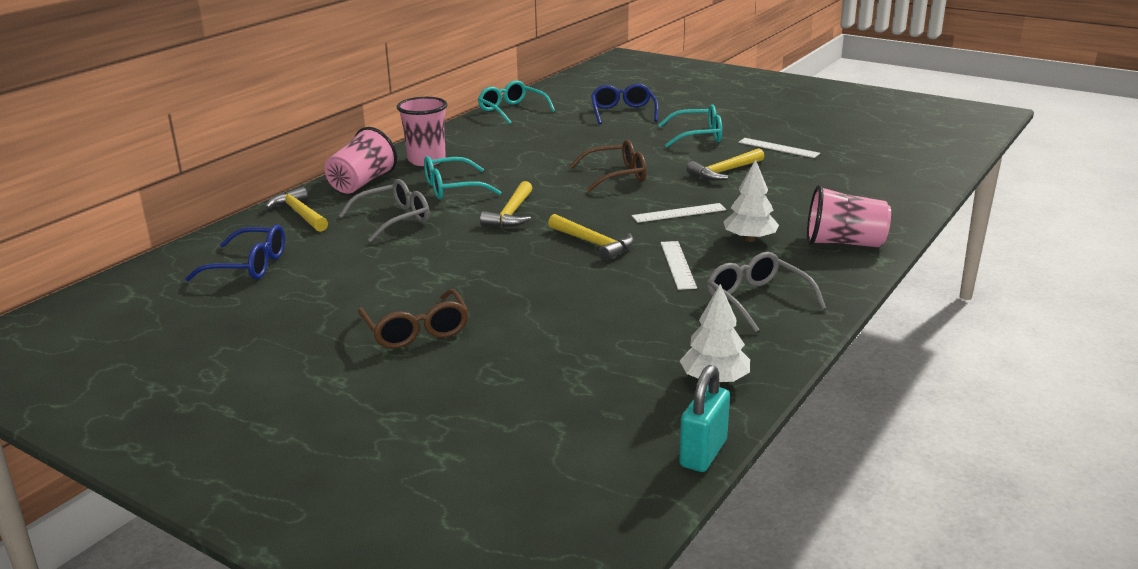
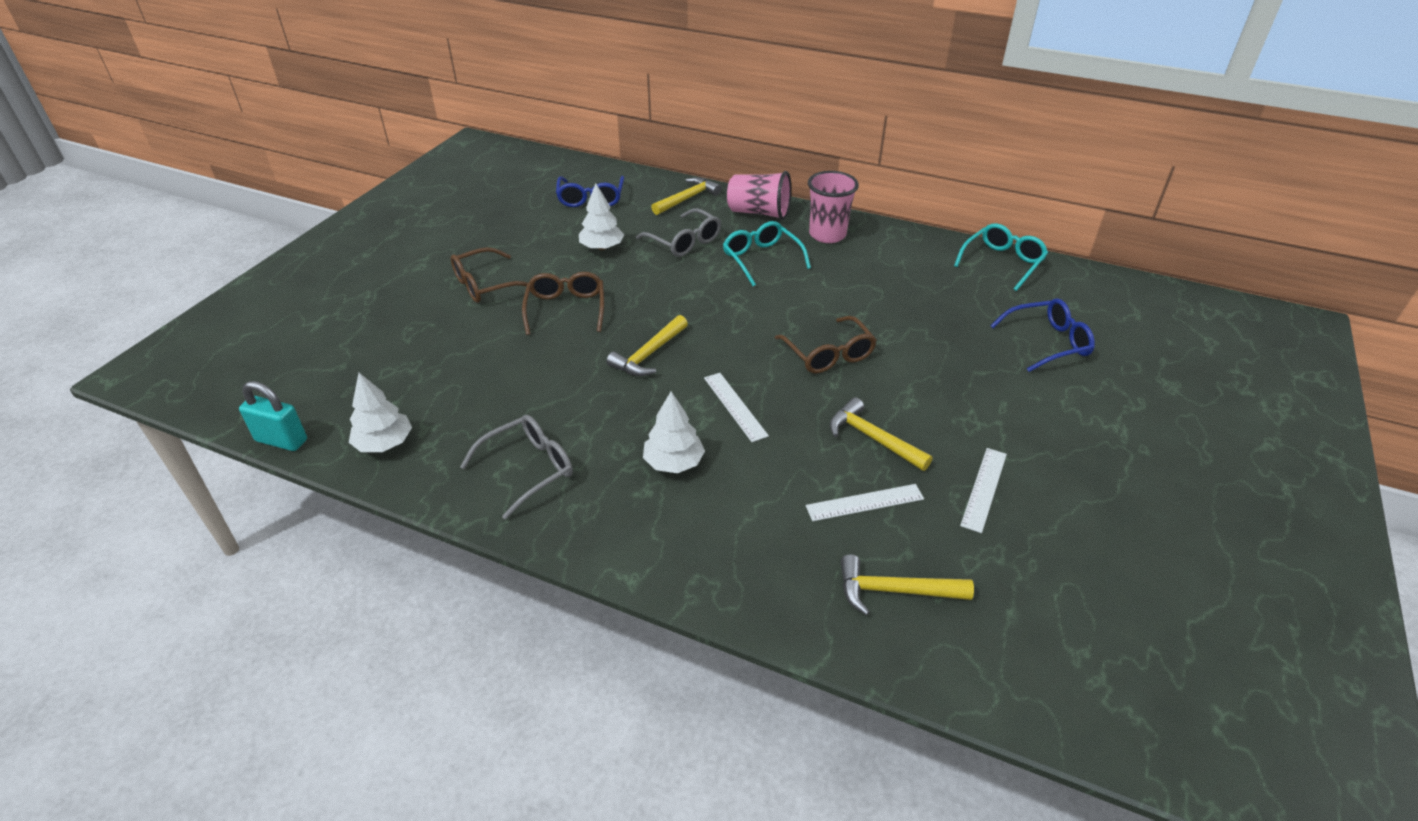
camera: 80 degrees right, 15 degrees up
yellow hammer [480,181,532,227] -> yellow hammer moved to [841,555,974,616]
turquoise glasses [658,104,722,147] -> none
white ruler [660,241,697,290] -> white ruler moved to [806,484,924,521]
pink cup [807,185,891,247] -> none
none -> brown glasses [522,272,604,335]
none -> white tree [579,183,624,250]

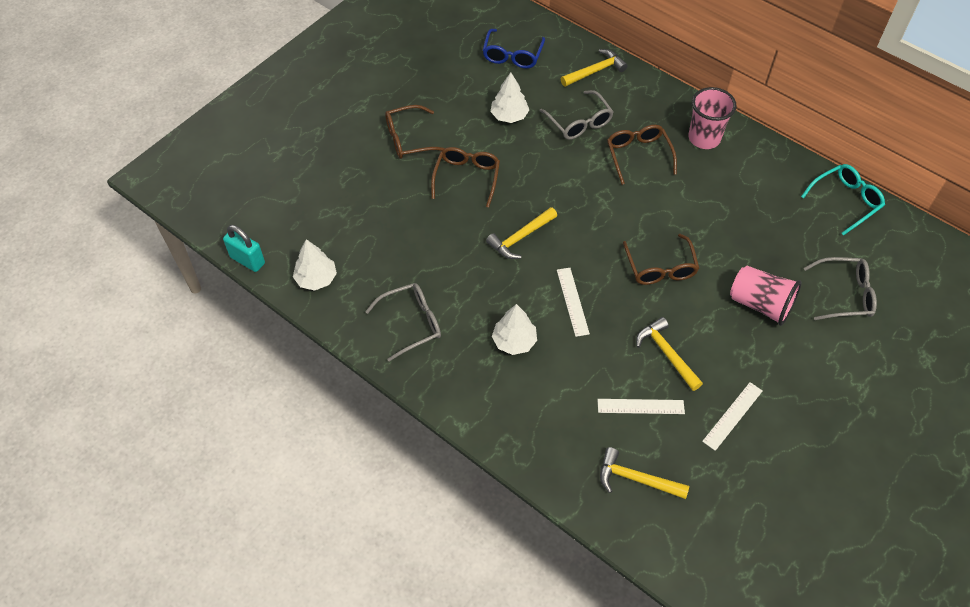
camera: 15 degrees right, 15 degrees up
turquoise glasses [723,221,811,286] -> brown glasses [607,125,677,185]
pink cup [727,171,791,220] -> pink cup moved to [730,266,801,326]
blue glasses [990,298,1095,372] -> grey glasses [804,257,877,320]

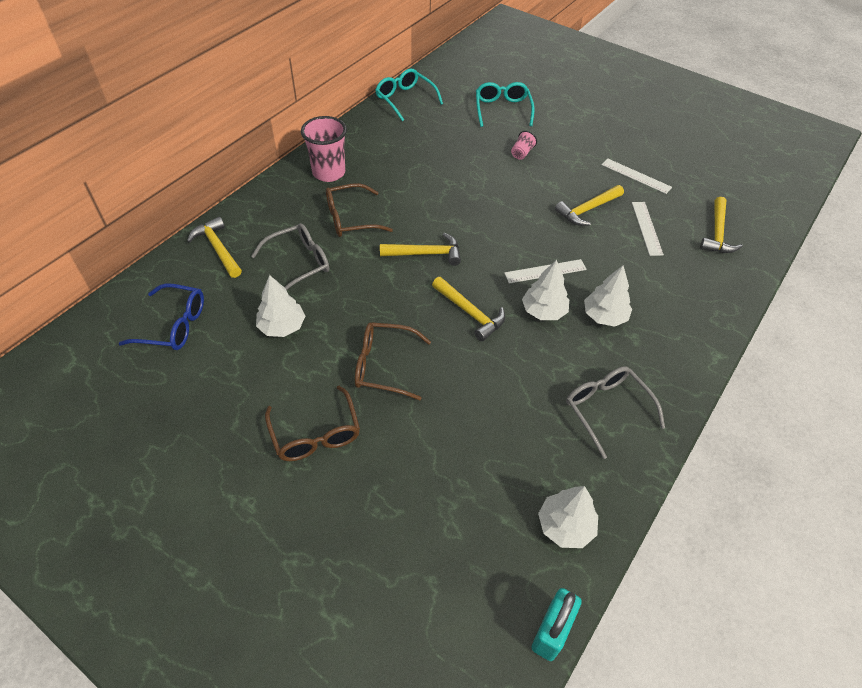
camera: 95 degrees left, 5 degrees down
brown glasses [623,234,699,285] -> none
pink cup [730,266,801,326] -> pink cup [511,131,537,160], size x0.49
grey glasses [804,257,877,320] -> turquoise glasses [476,82,534,127]
none -> yellow hammer [380,233,461,266]
none -> white tree [522,260,569,320]

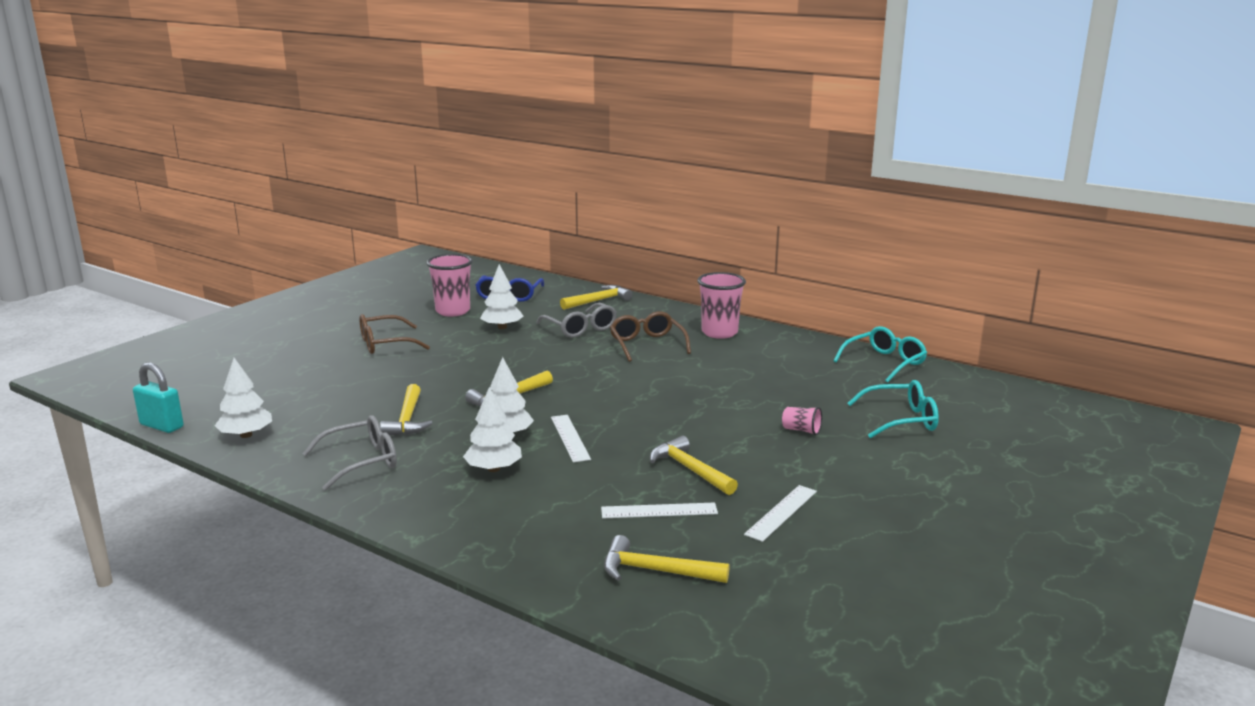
camera: 90 degrees right, 30 degrees down
brown glasses [355,322,431,400] -> none
yellow hammer [380,233,461,266] -> yellow hammer moved to [380,384,432,435]
none -> pink cup [426,254,473,317]

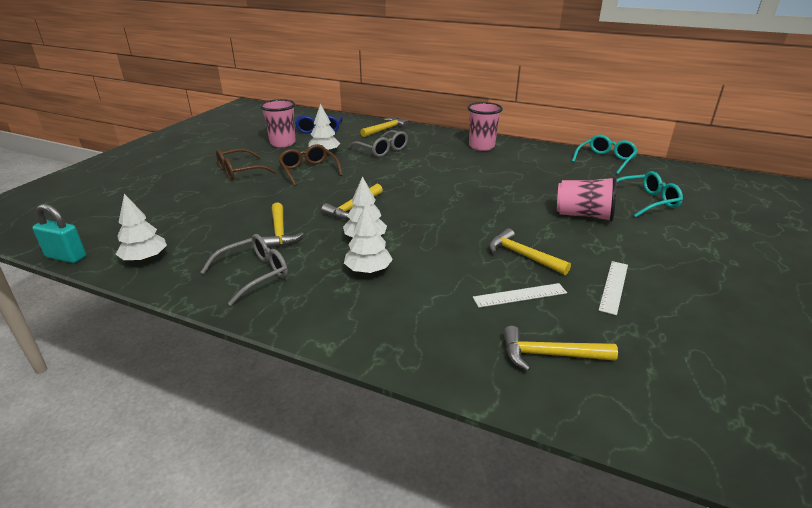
camera: 10 degrees left, 10 degrees up
white ruler [551,415,591,462] -> none
brown glasses [610,311,691,362] -> brown glasses moved to [278,144,343,186]
pink cup [782,407,822,435] -> pink cup [557,176,617,222], size x2.05

